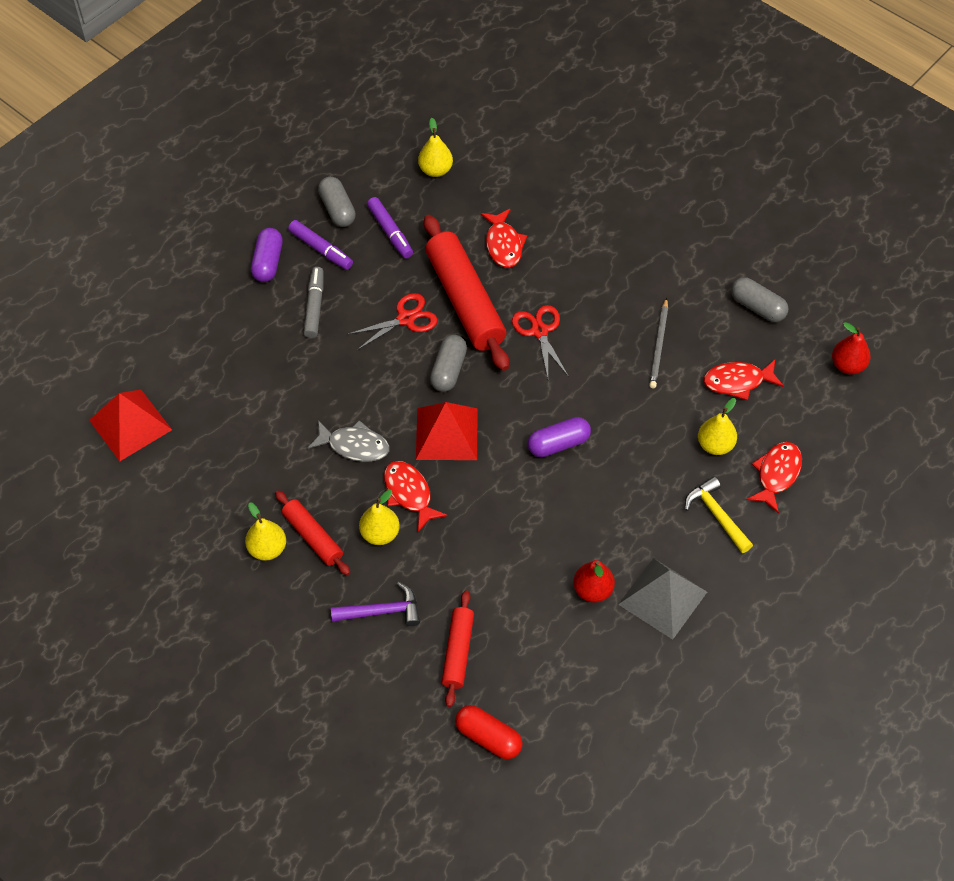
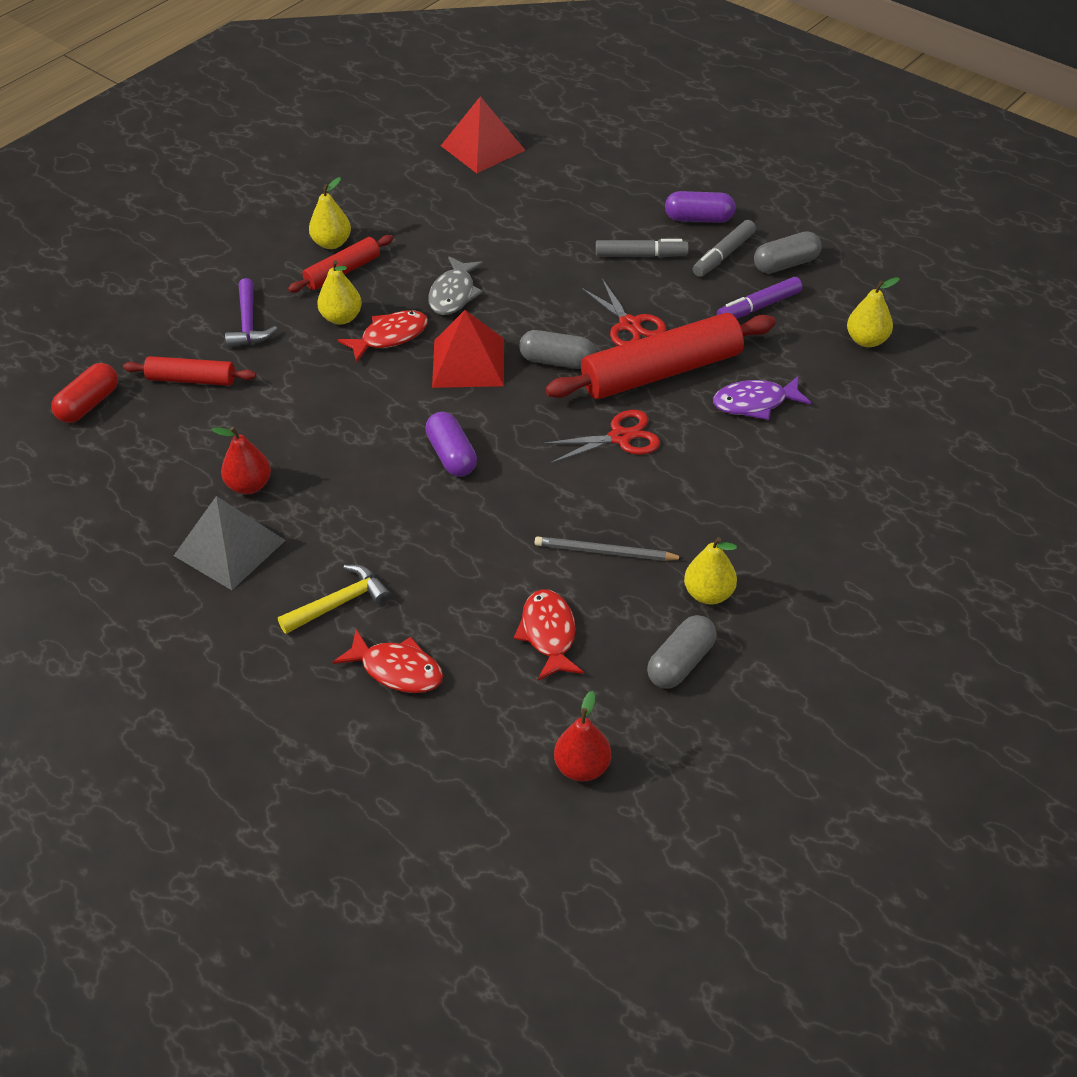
camera: 90 degrees right, 10 degrees down
purple marker [288,220,353,270] -> grey marker [693,220,756,277]
red fish [480,209,527,268] -> purple fish [713,376,811,420]
yellow pear [698,398,737,455] -> yellow pear moved to [684,537,737,604]

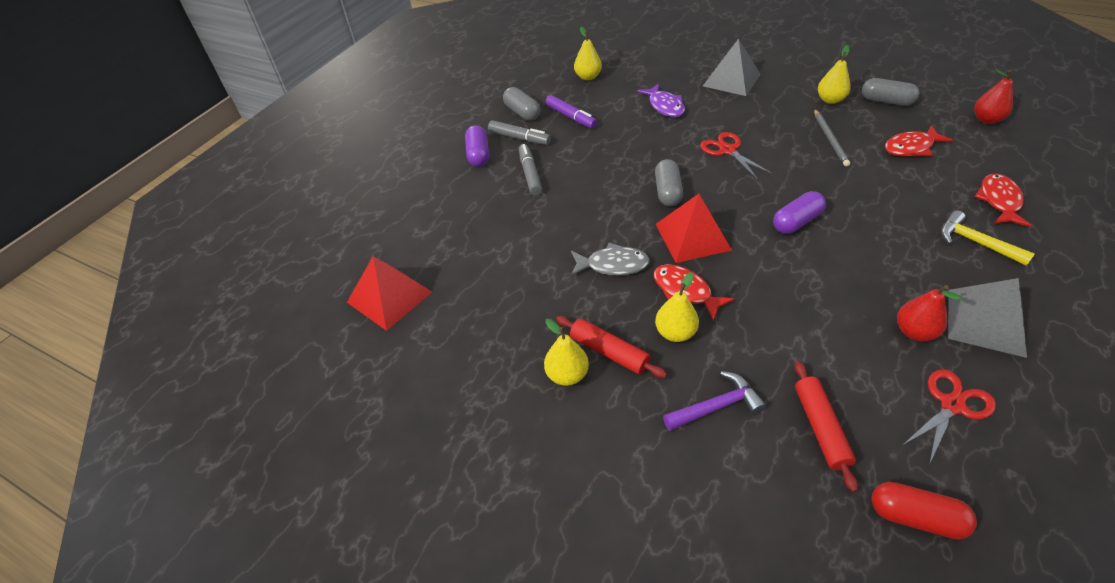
camera: 100 degrees left, 0 degrees up
red rolling pin [545,313,776,399] -> none
red scissors [582,279,667,346] -> red scissors moved to [903,369,996,465]
none -> grey pyramid [703,39,761,96]

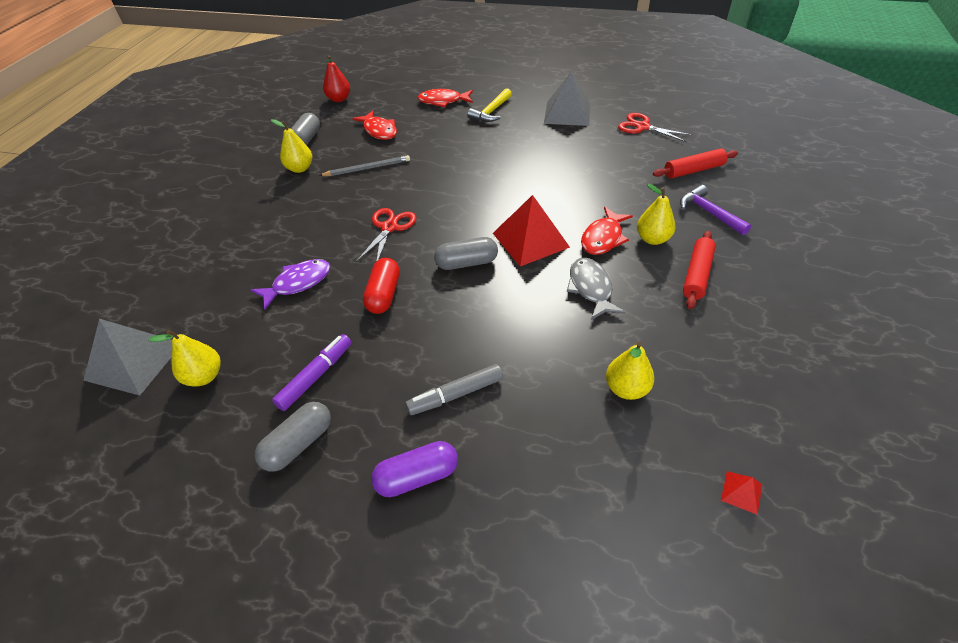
camera: 105 degrees left, 0 degrees up
red pyramid [347,256,432,331] -> red pyramid [721,471,762,515], size x0.42
grey marker [488,120,551,145] -> none
yellow pear [544,319,589,386] -> yellow pear moved to [606,341,654,400]
red scissors [700,132,773,180] -> red scissors turned 150 degrees clockwise [356,208,416,262]
grey pyramid [703,39,761,96] -> grey pyramid moved to [83,319,172,396]
purple capsule [773,191,826,234] -> none
red capsule [872,482,977,540] -> red capsule moved to [363,258,400,314]
red pear [897,285,962,341] -> none

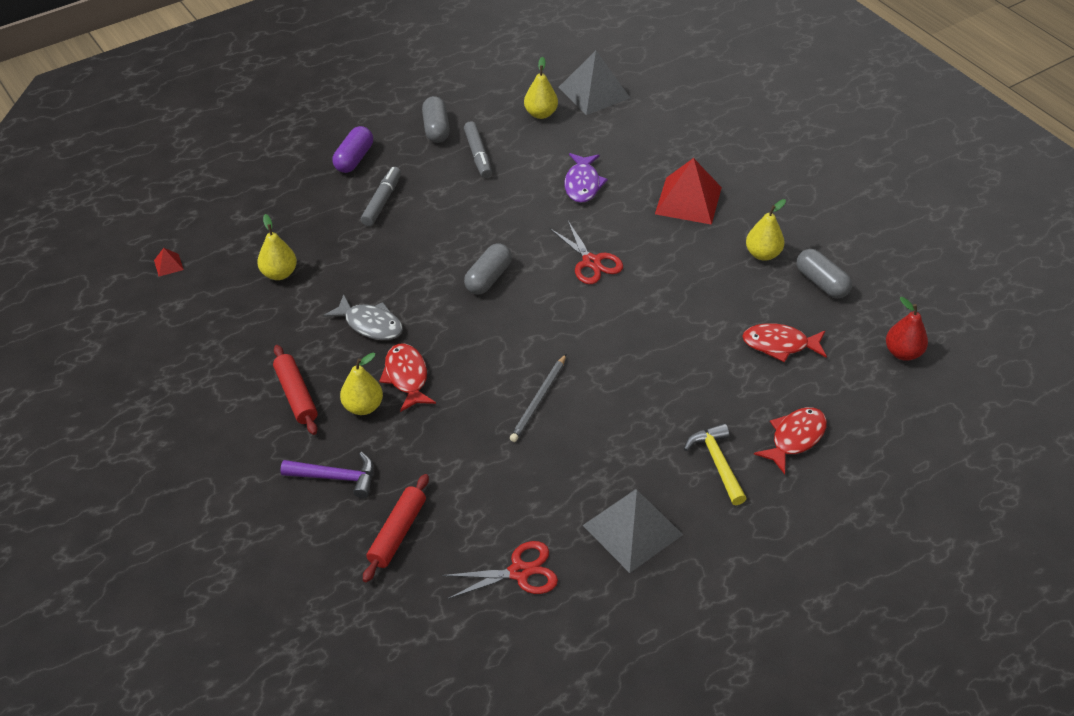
camera: 130 degrees right, 0 degrees up
purple marker [272,334,352,411] -> grey marker [464,121,492,178]
grey pencil [319,155,410,176] -> grey pencil moved to [510,354,566,442]
red capsule [363,258,400,314] -> none
red pyramid [493,195,570,266] -> red pyramid moved to [655,158,722,225]

